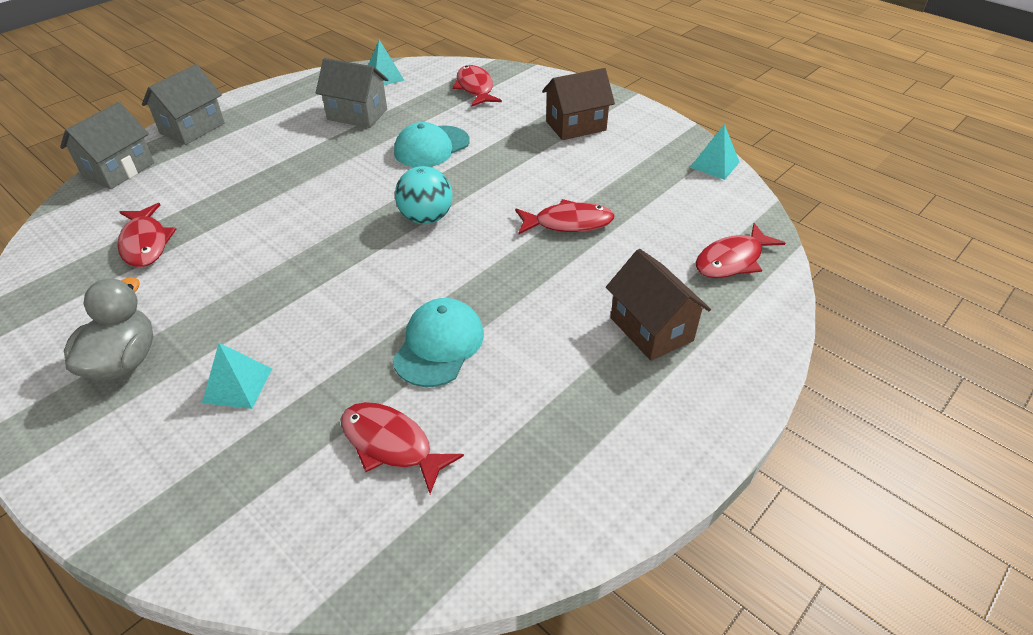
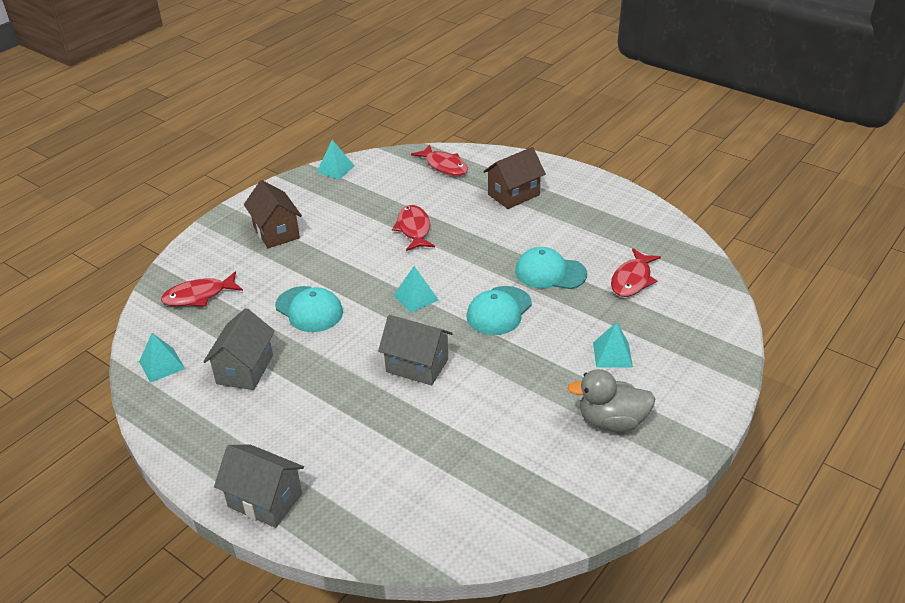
camera: 95 degrees left, 5 degrees down
grey house [60,102,154,189] -> grey house moved to [378,315,453,386]
red fish [117,203,176,267] -> none
turquoise ball [395,166,453,224] -> turquoise pyramid [393,266,439,313]
none -> turquoise cap [467,286,532,335]

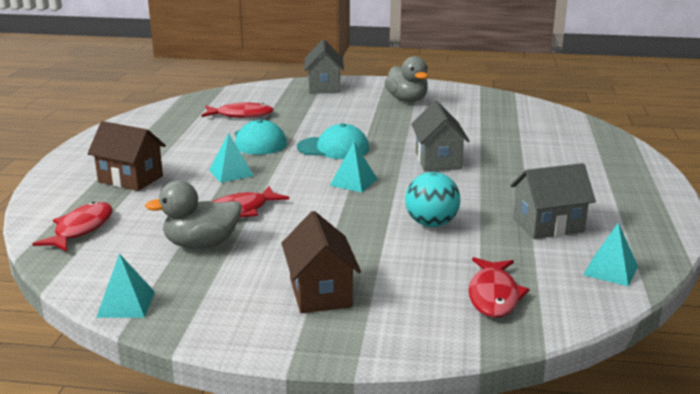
camera: 120 degrees left, 15 degrees down
red fish [161,272,243,307] -> red fish turned 60 degrees clockwise [469,257,529,318]
grey house [214,445,304,528] -> grey house moved to [304,40,344,93]
brown house [244,180,302,248] -> brown house turned 45 degrees counterclockwise [281,211,361,313]
turquoise cap [275,286,343,332] -> turquoise ball [405,172,460,227]
turquoise pyramid [593,322,633,367] -> turquoise pyramid moved to [209,133,254,183]
none -> grey duck [145,180,242,249]

